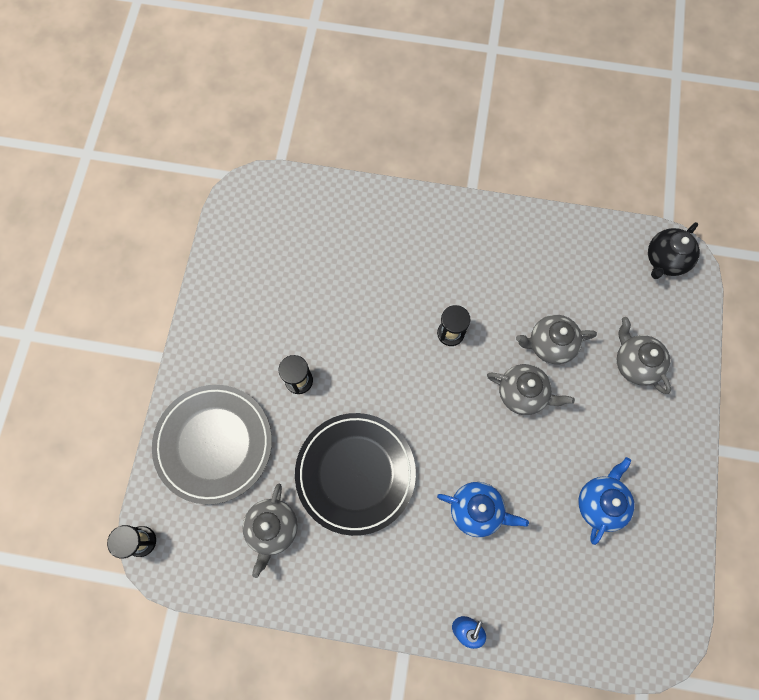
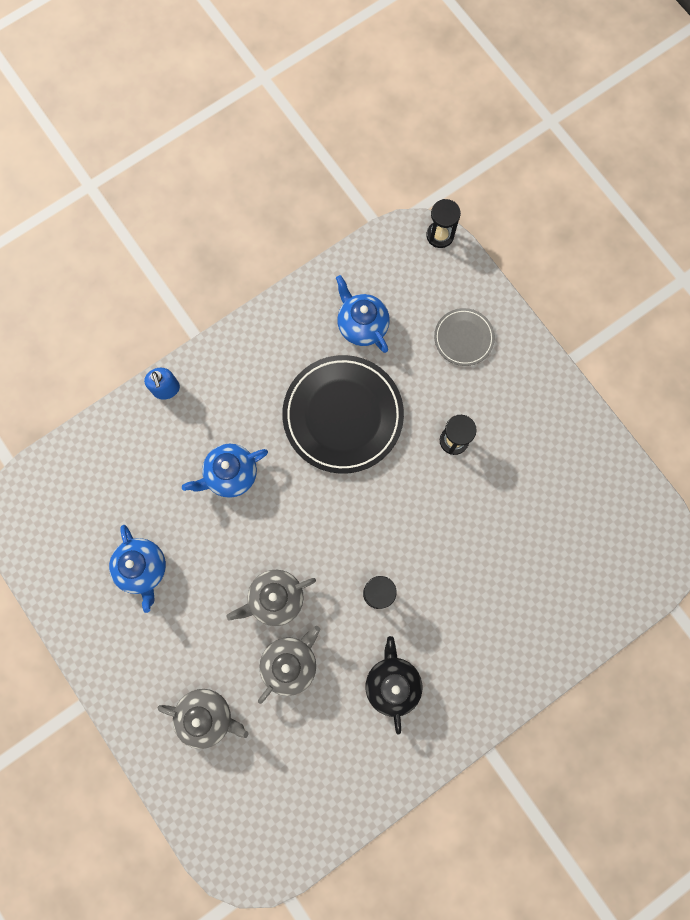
camera: 135 degrees right, 5 degrees up
grey plate [152,385,272,504] -> grey plate [434,308,495,366], size x0.51
grey teapot [243,484,298,578] -> blue teapot [336,275,390,353]
black teapot [648,222,700,279] -> black teapot moved to [366,636,422,734]

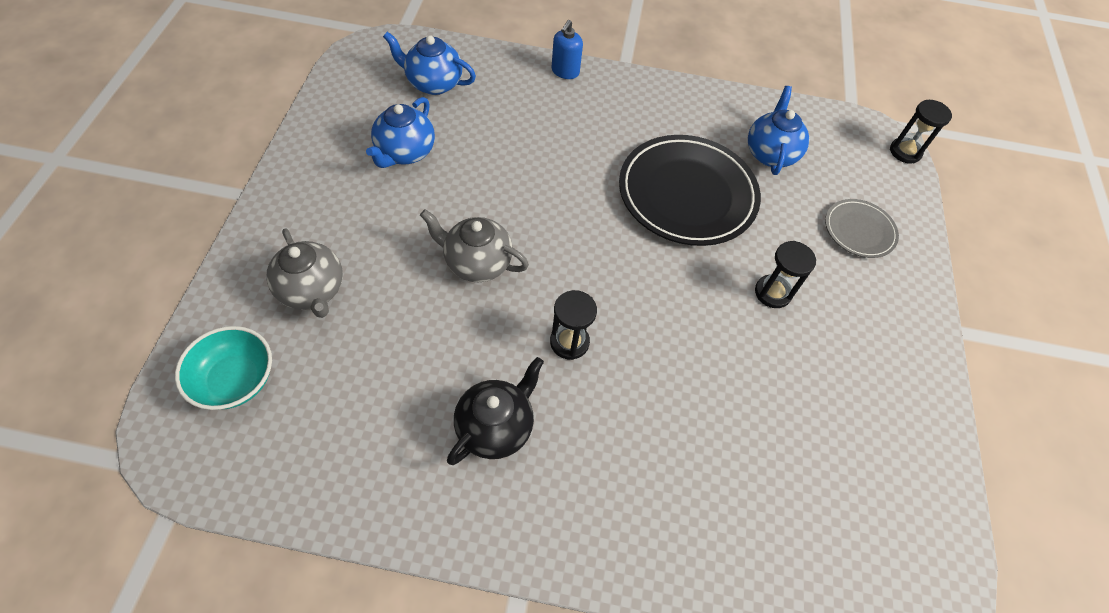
camera: 40 degrees right, 20 degrees down
blue teapot [182,444,268,498] -> blue teapot moved to [383,32,476,95]
grey teapot [258,626,320,704] -> none
none -> turquoise bowl [175,326,272,410]

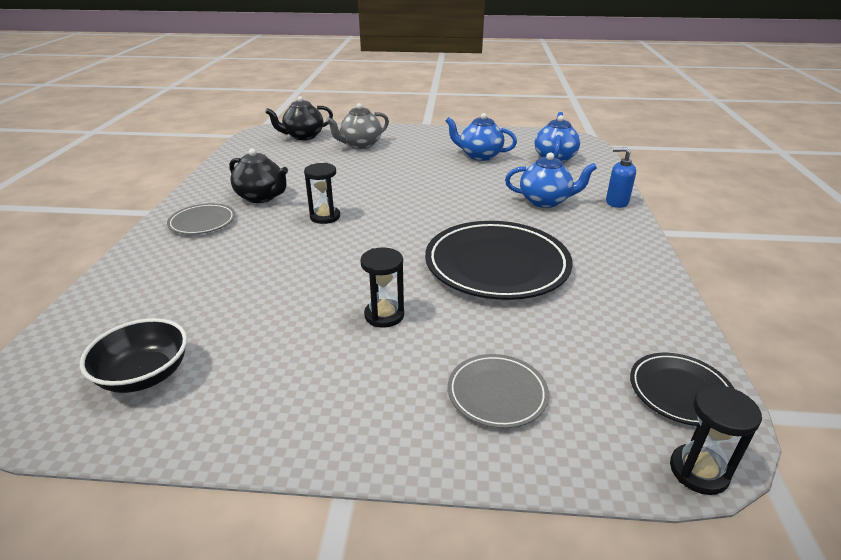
camera: 90 degrees right, 25 degrees down
turquoise bowl [175,326,272,410] -> black teapot [265,96,333,140]
grey teapot [420,209,529,282] -> none
blue teapot [748,86,810,175] -> blue teapot moved to [505,152,597,208]
none -> black bowl [80,318,187,393]
none -> grey plate [167,203,235,235]
none -> black plate [630,353,735,426]

